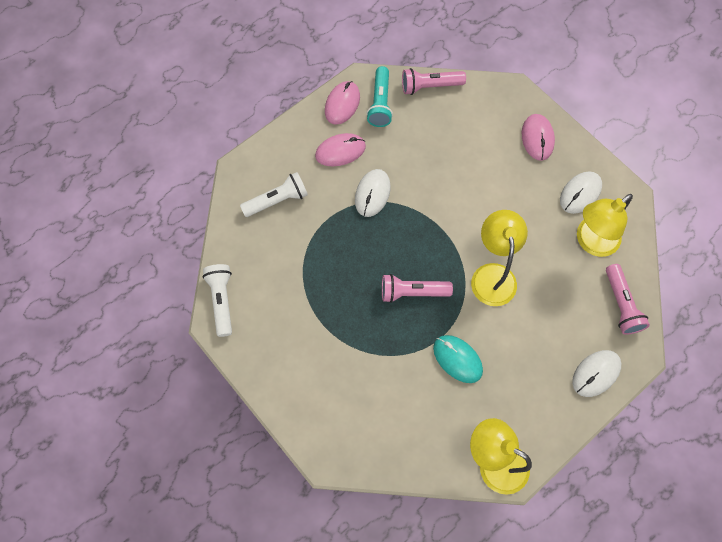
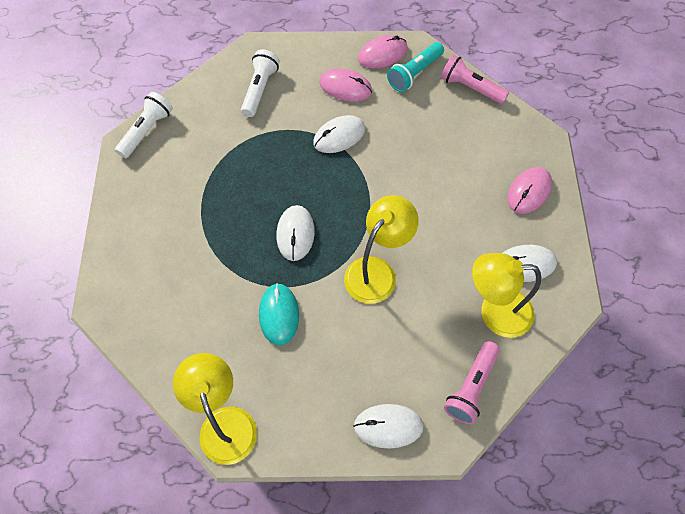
camera: 40 degrees right, 5 degrees down
white flashlight [240,172,308,217] -> white flashlight turned 90 degrees counterclockwise [241,49,280,117]
pink flashlight [382,274,453,303] -> white mouse [276,205,315,261]

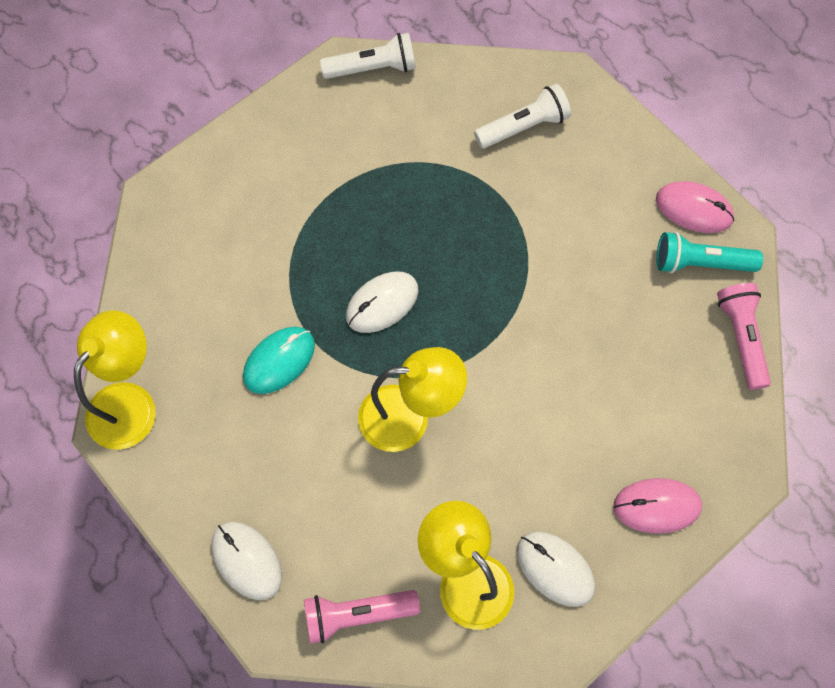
camera: 50 degrees right, 5 degrees up
white mouse [313,115,365,153] -> none
pink mouse [319,68,372,102] -> none

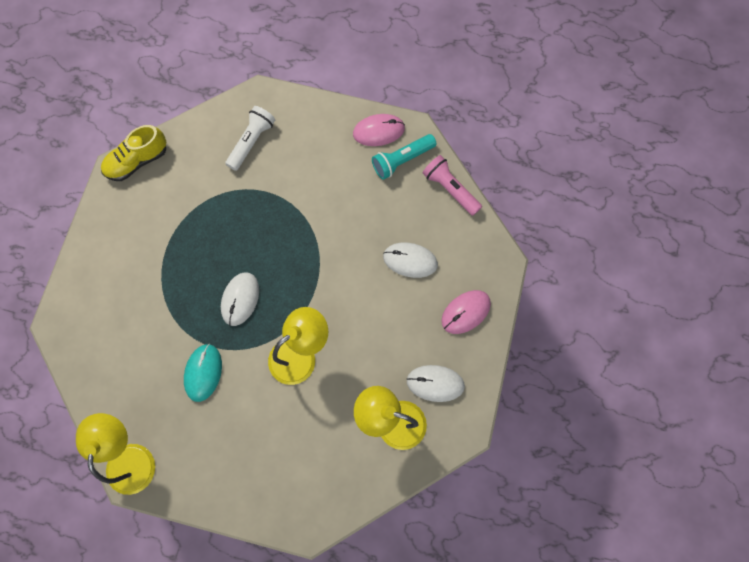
camera: 35 degrees left, 5 degrees up
white mouse [211,522,282,600] -> white mouse moved to [383,243,438,278]
pink flashlight [304,590,420,644] -> none
white flashlight [320,33,416,79] -> yellow shoe [101,125,166,181]

